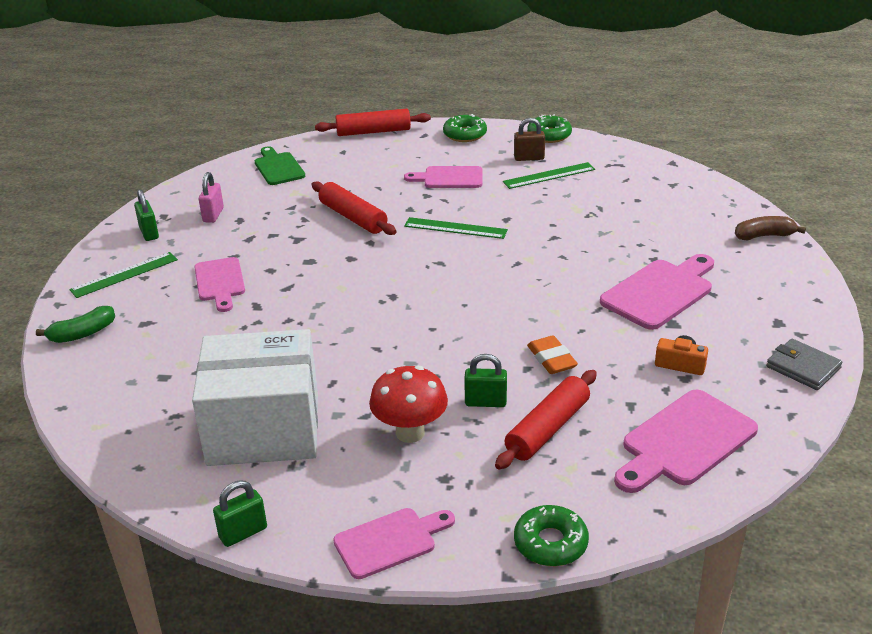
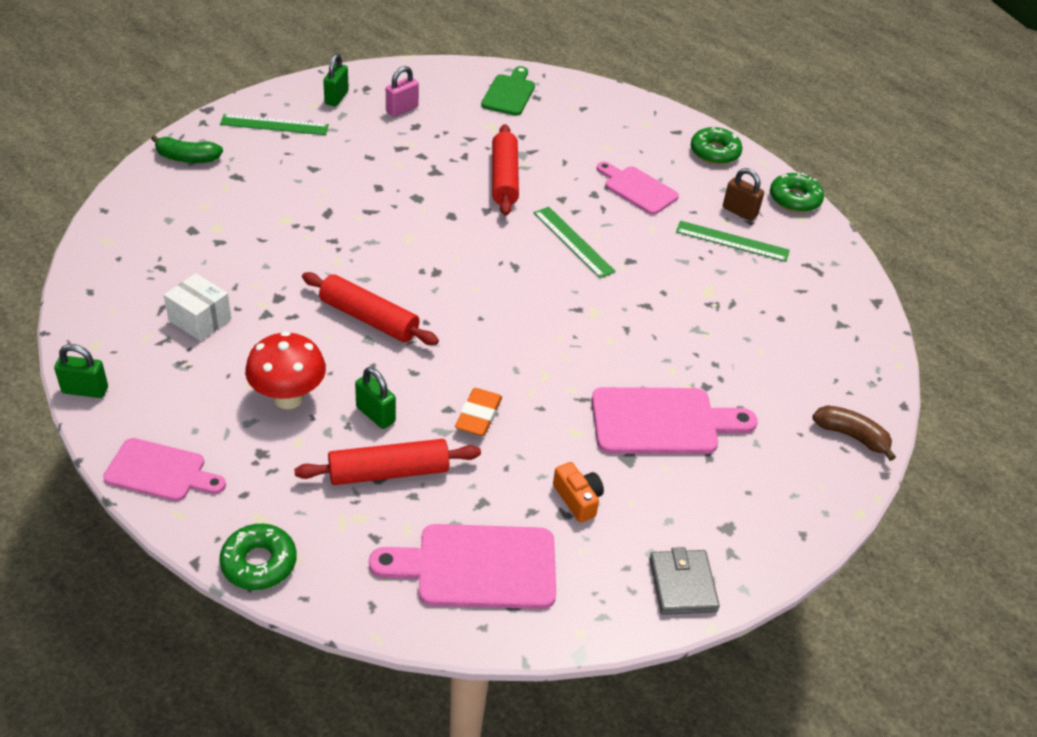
camera: 35 degrees right, 10 degrees up
white box [192,329,318,466] -> white box [164,273,231,341], size x0.44
pink cutting board [194,257,245,312] -> none
red rolling pin [315,109,431,136] -> red rolling pin moved to [302,272,439,345]

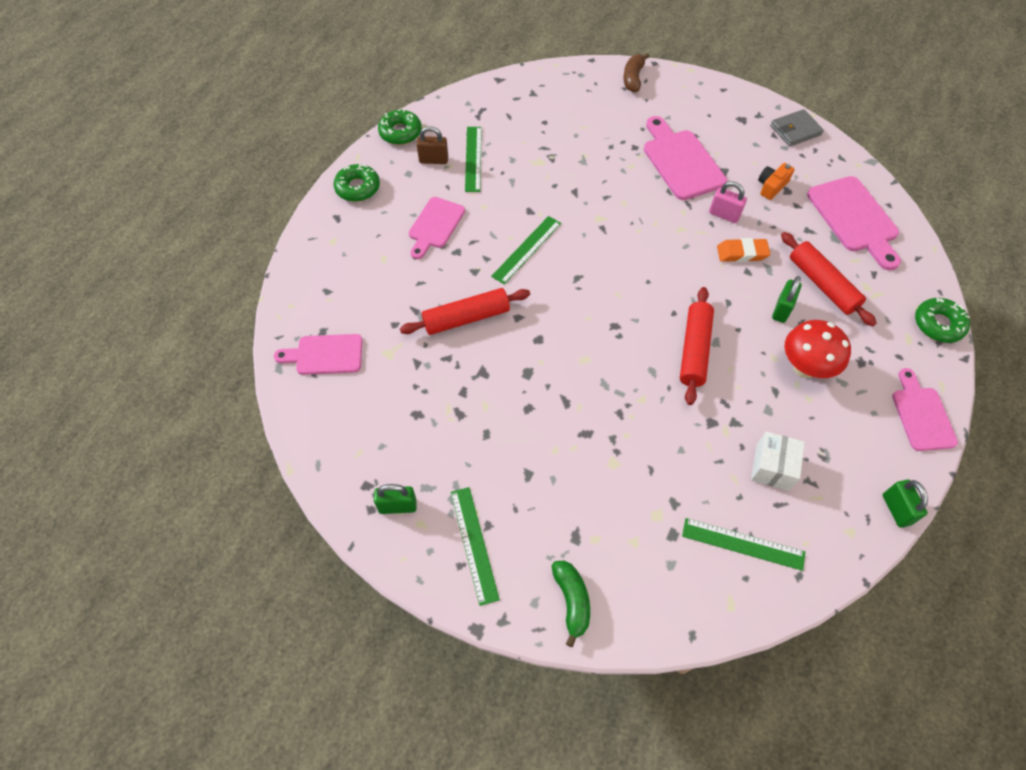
camera: 105 degrees left, 15 degrees up
pink padlock [386,66,419,117] -> pink padlock moved to [709,181,747,223]
green cutting board [481,66,535,116] -> pink cutting board [274,334,363,375]
brown padlock [723,168,764,221] -> brown padlock turned 75 degrees clockwise [417,126,448,164]
none -> green ruler [682,518,805,571]

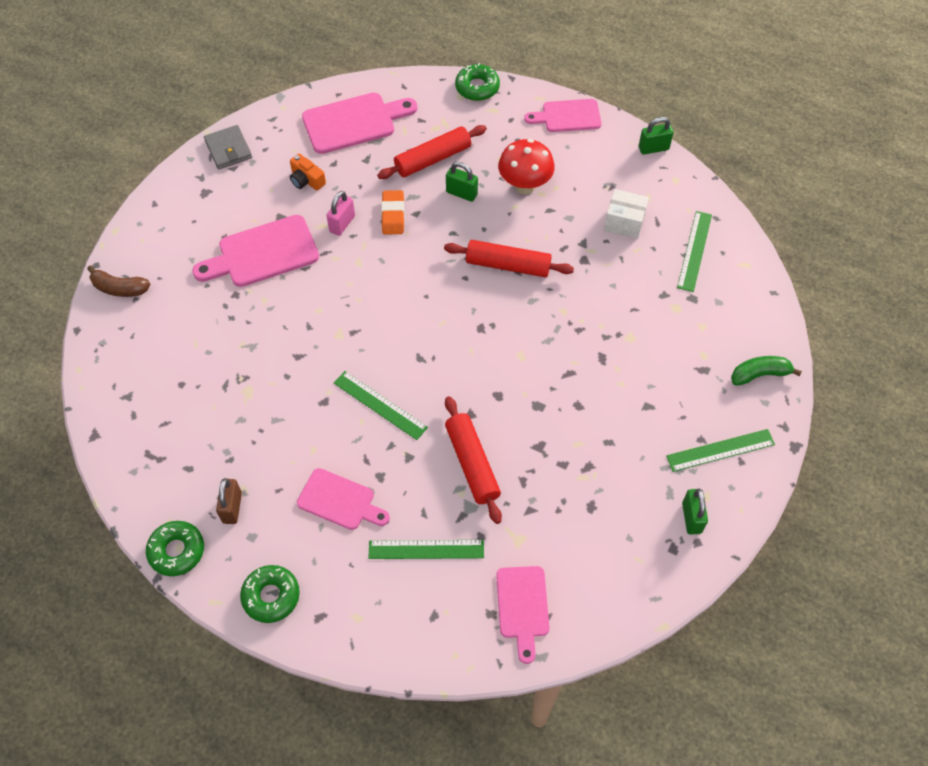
camera: 90 degrees left, 0 degrees up
green ruler [465,127,482,192] -> green ruler moved to [368,540,484,559]

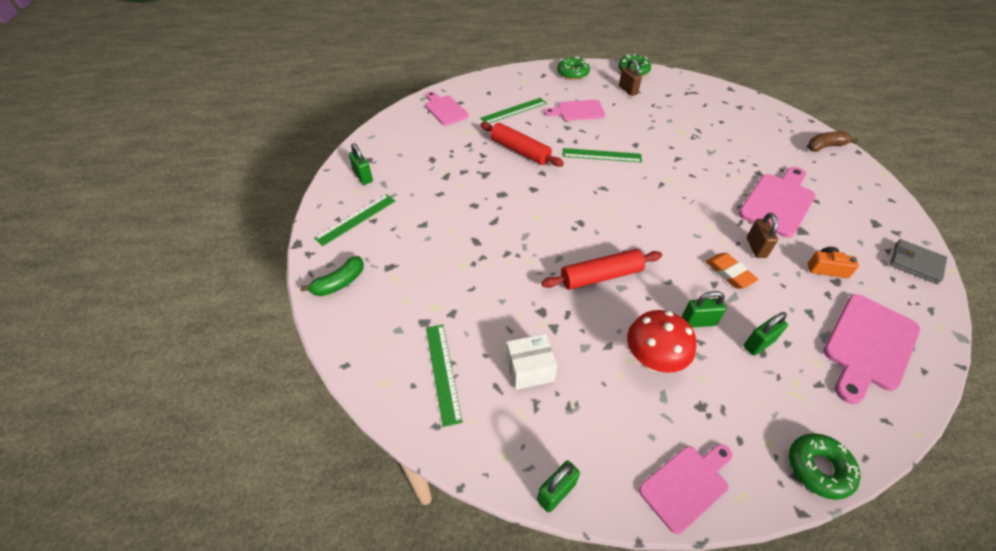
camera: 150 degrees right, 10 degrees down
pink padlock [326,191,355,236] -> brown padlock [747,213,778,258]
red rolling pin [377,125,487,179] -> green padlock [743,312,788,356]

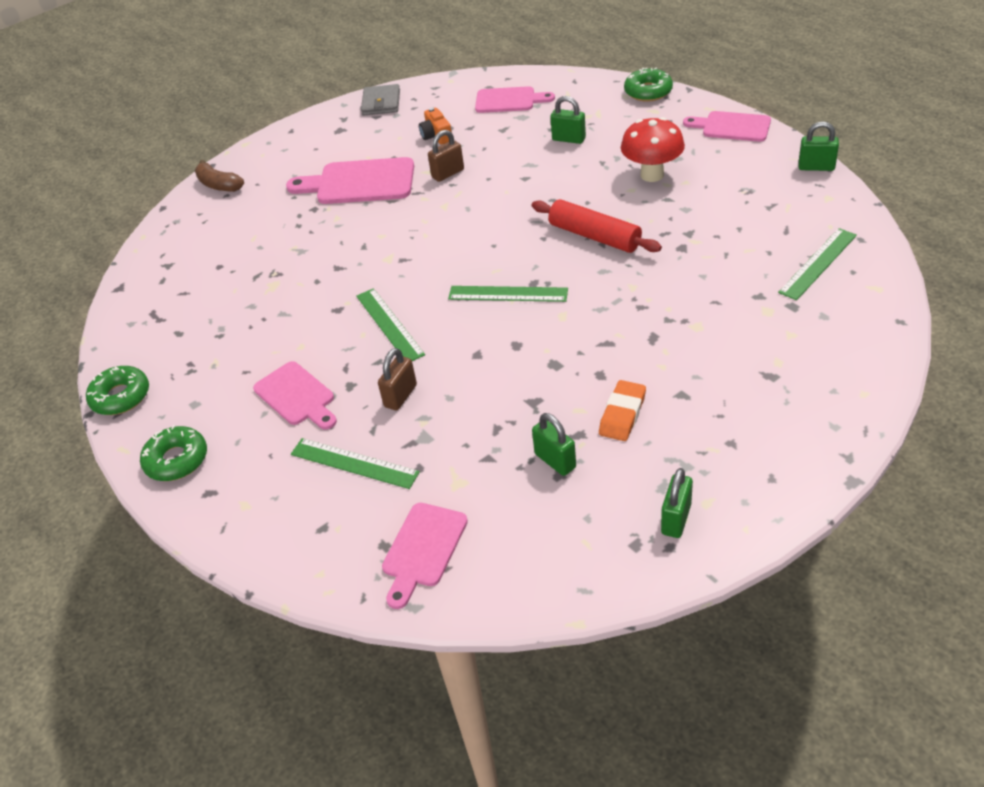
camera: 120 degrees left, 5 degrees down
green banana [300,256,364,296] -> none
green ruler [314,194,395,246] -> green ruler moved to [448,286,568,302]
red rolling pin [480,122,564,167] -> none
white box [506,334,557,390] -> none
brown padlock [619,59,642,96] -> brown padlock moved to [378,348,417,411]
green padlock [682,291,727,328] -> green padlock moved to [532,413,576,476]
orange eraser [705,253,759,289] -> orange eraser moved to [599,380,646,441]
pink cutting board [823,294,920,404] -> pink cutting board [475,86,555,113], size x0.66

